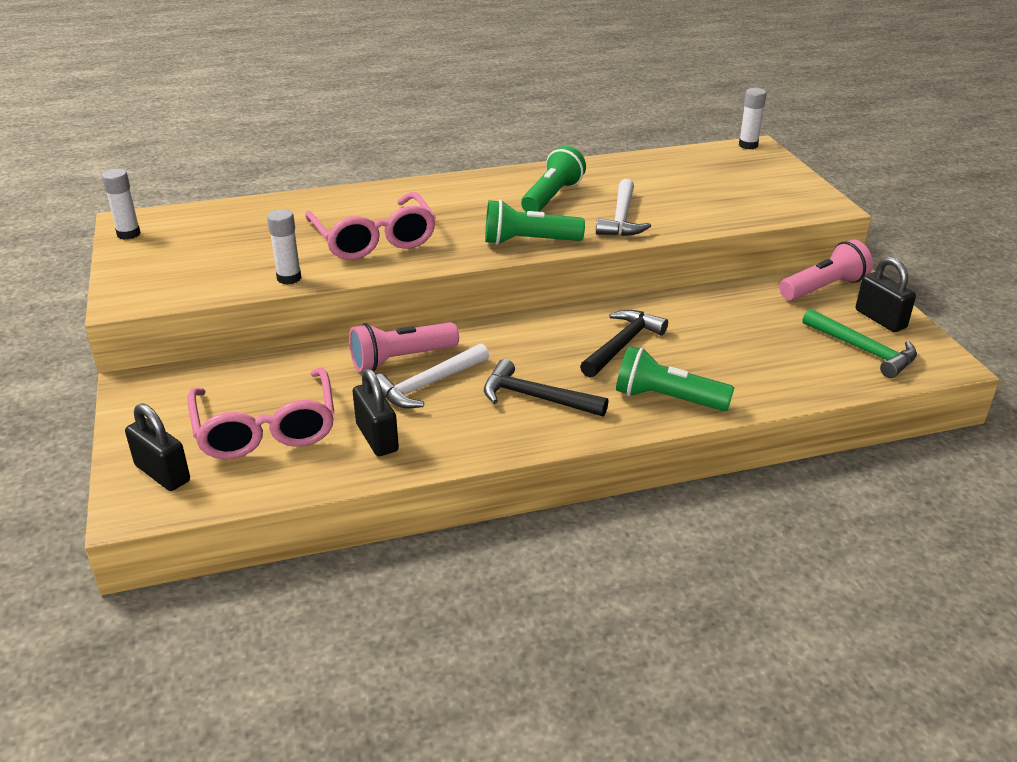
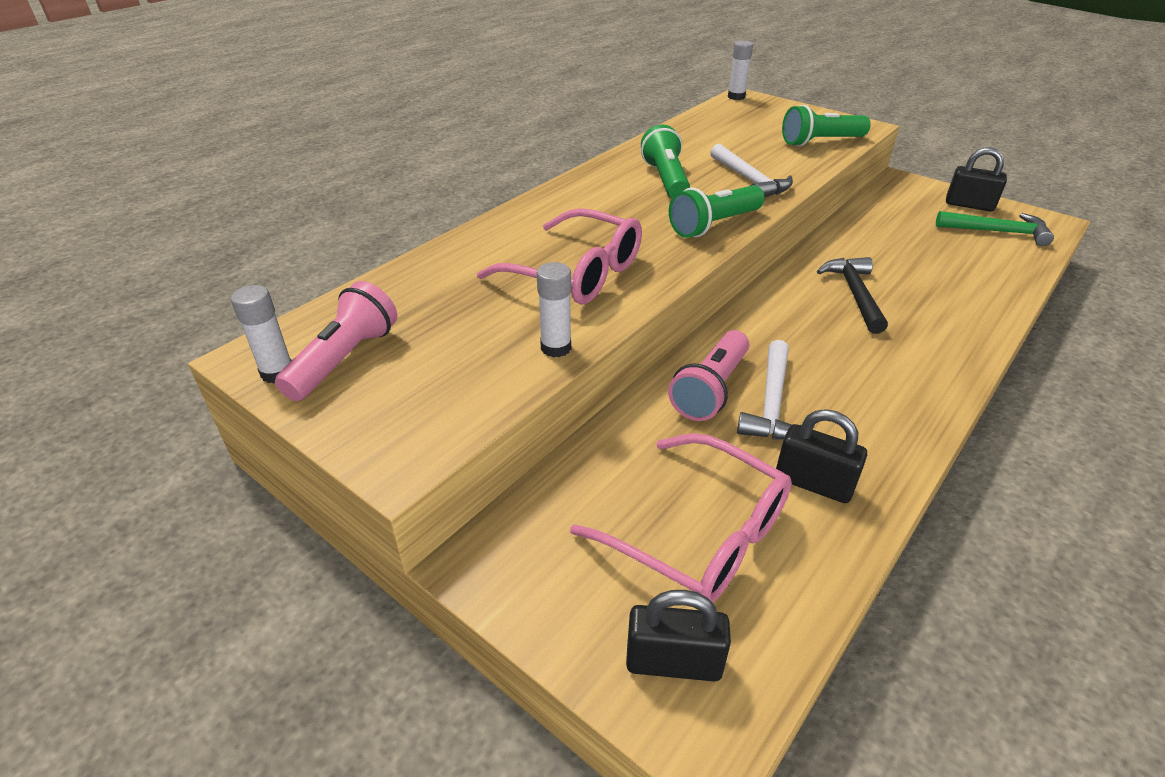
camera: 35 degrees left, 5 degrees up
black hammer [484,359,609,417] -> none
green flashlight [616,346,734,411] -> green flashlight moved to [782,105,871,146]
pink flashlight [779,239,873,301] -> pink flashlight moved to [275,281,397,401]

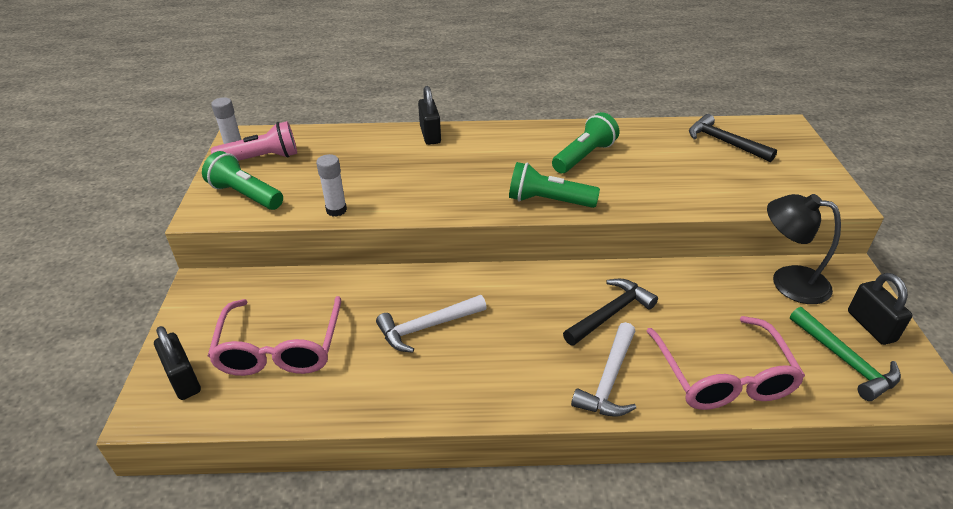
camera: 50 degrees right, 0 degrees up
pink glasses [477,208,642,304] -> pink glasses moved to [647,316,805,410]
pink flashlight [668,330,750,421] -> none
white hammer [710,144,793,197] -> white hammer moved to [571,322,636,417]
white glue stick [728,40,753,100] -> none
black padlock [776,409,867,503] -> black padlock moved to [418,86,441,145]
green flashlight [782,105,871,146] -> green flashlight moved to [202,151,283,210]
none -> black hammer [689,114,777,162]
none -> black lamp [767,194,841,304]

